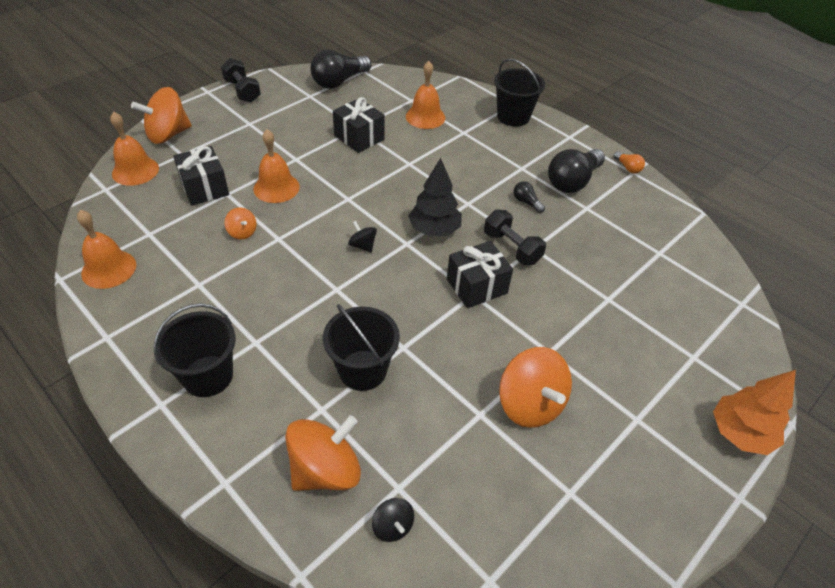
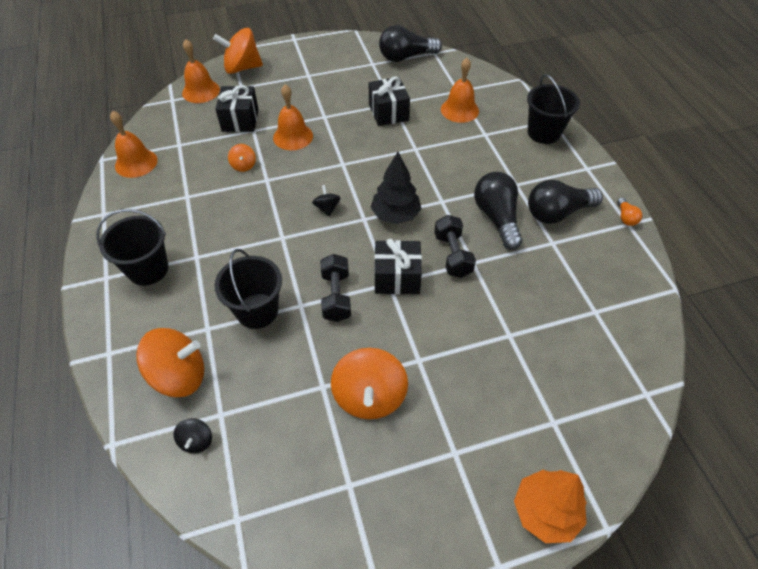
camera: 30 degrees right, 5 degrees up
black dumbbell [221,58,261,103] -> black dumbbell moved to [320,254,351,322]
black light bulb [513,181,545,213] -> black light bulb [474,172,523,250], size x2.16

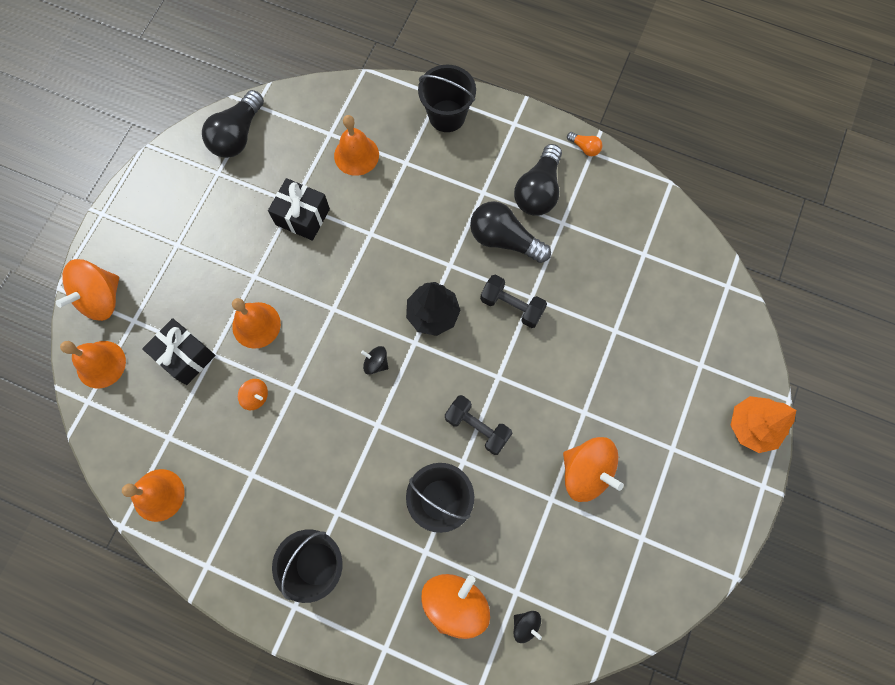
camera: 50 degrees left, 20 degrees up
black gift [374,239,422,294] -> none

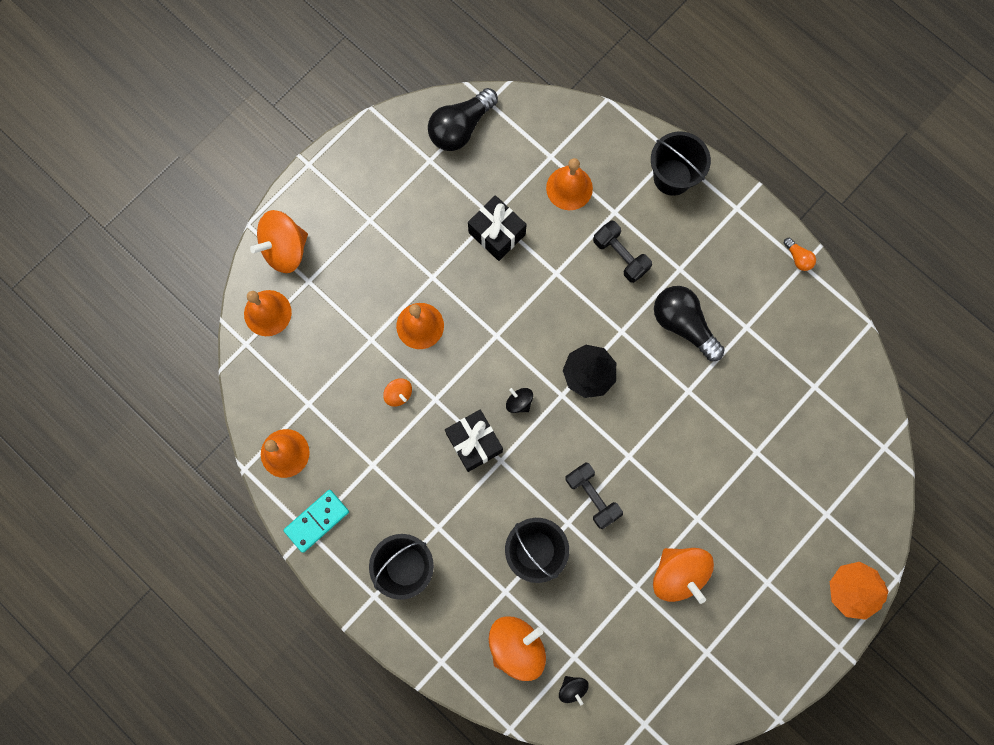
camera: 20 degrees right, 5 degrees up
black gift [142,318,216,385] -> black gift moved to [445,409,503,472]
black dumbbell [480,275,547,328] -> black dumbbell moved to [593,220,652,283]
black light bulb [514,144,562,216] -> none
none -> turquoise domino [284,490,349,553]

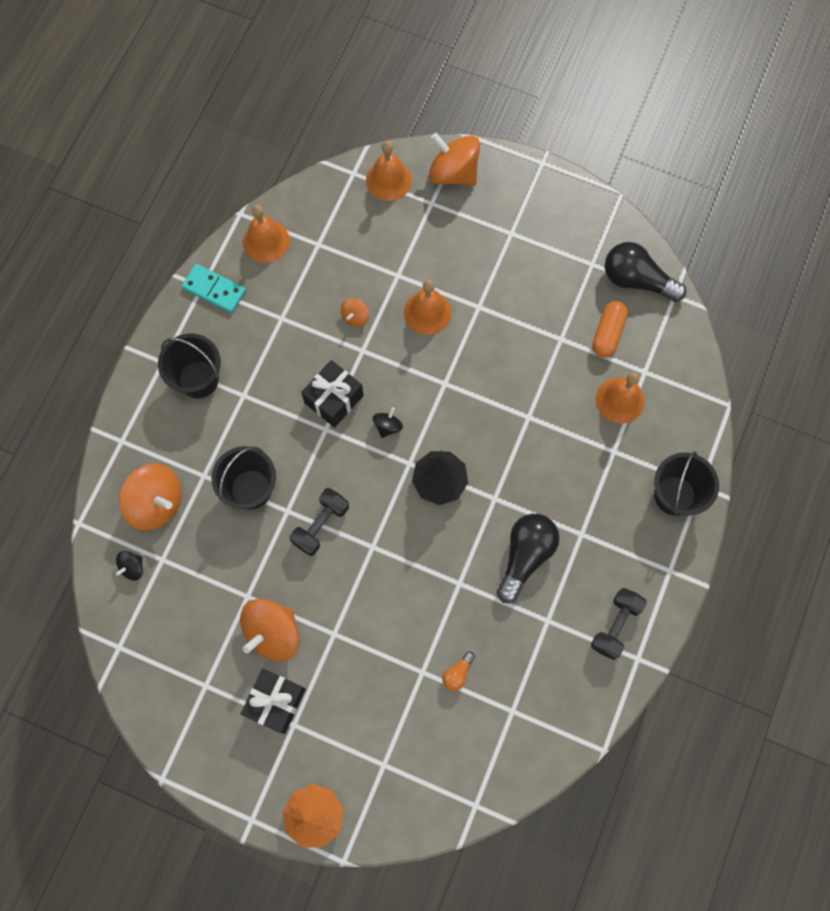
camera: 70 degrees right, 5 degrees down
black gift [468,195,527,261] -> black gift moved to [241,668,306,734]
black dumbbell [593,220,652,283] -> black dumbbell moved to [591,588,647,660]
orange light bulb [784,238,816,271] -> orange light bulb moved to [442,652,475,691]
none -> orange capsule [592,301,628,358]

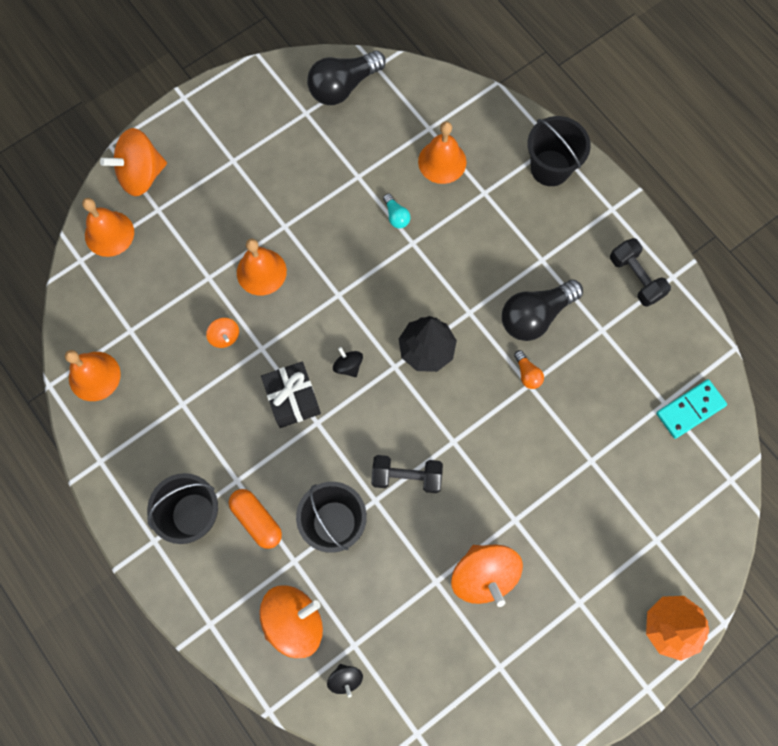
camera: 60 degrees left, 0 degrees up
turquoise domino [182,264,246,313] -> turquoise domino moved to [656,379,727,439]
black gift [241,668,306,734] -> none
black dumbbell [290,488,349,556] -> black dumbbell turned 60 degrees counterclockwise [371,455,443,493]
orange light bulb [442,652,475,691] -> orange light bulb moved to [514,350,544,389]
black light bulb [497,514,560,603] -> black light bulb turned 90 degrees counterclockwise [502,280,583,341]
orange capsule [592,301,628,358] -> orange capsule moved to [229,489,282,549]
none -> turquoise light bulb [383,194,410,228]

